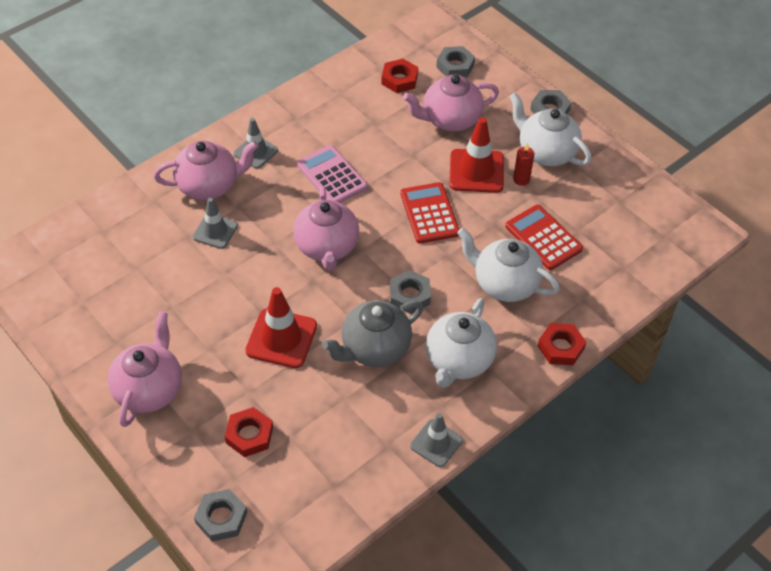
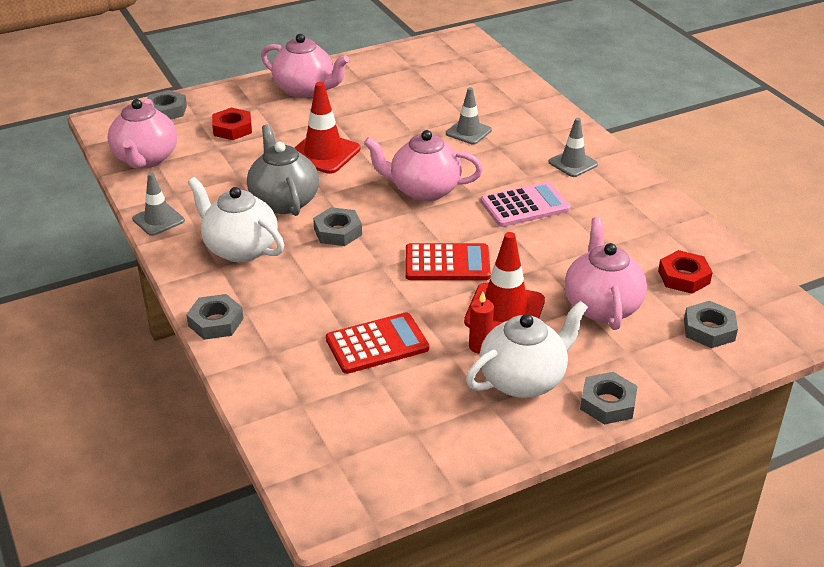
camera: 105 degrees right, 15 degrees down
pink teapot [154,141,259,200] -> pink teapot moved to [107,99,177,168]
white teapot [457,228,559,302] -> none
red nut [538,323,586,365] -> grey nut [186,294,244,340]

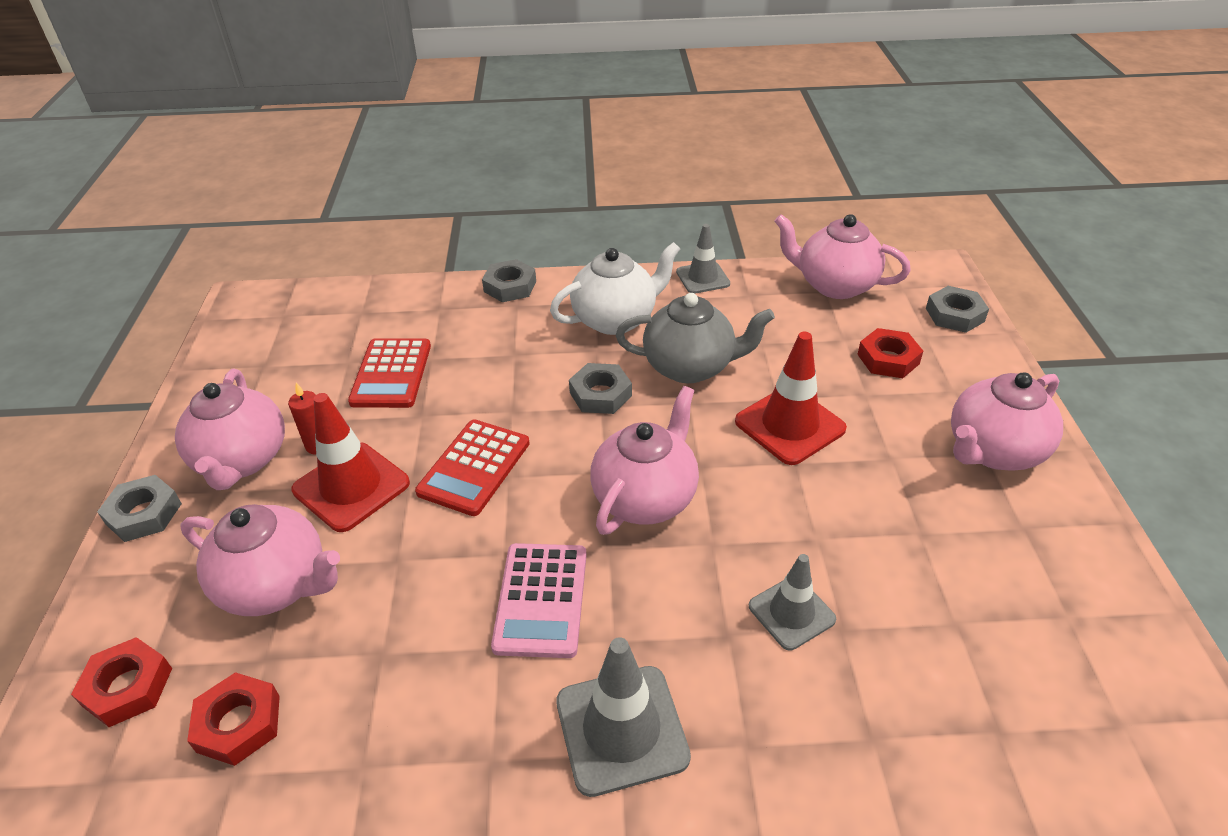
camera: 115 degrees right, 5 degrees up
white teapot [466,301,588,398] -> pink teapot [175,369,285,490]
grey traffic cone [549,118,598,177] -> grey traffic cone [556,637,691,797], size x1.55
grey nut [684,301,738,348] -> red nut [71,637,172,727]

